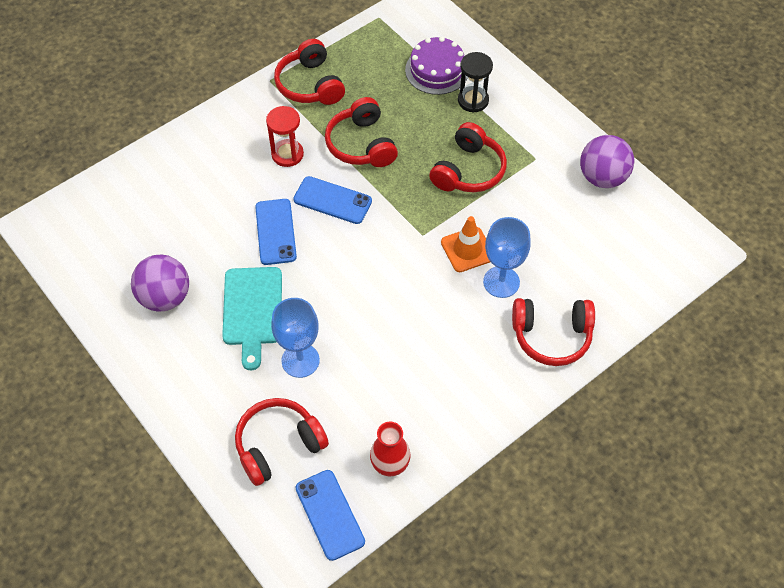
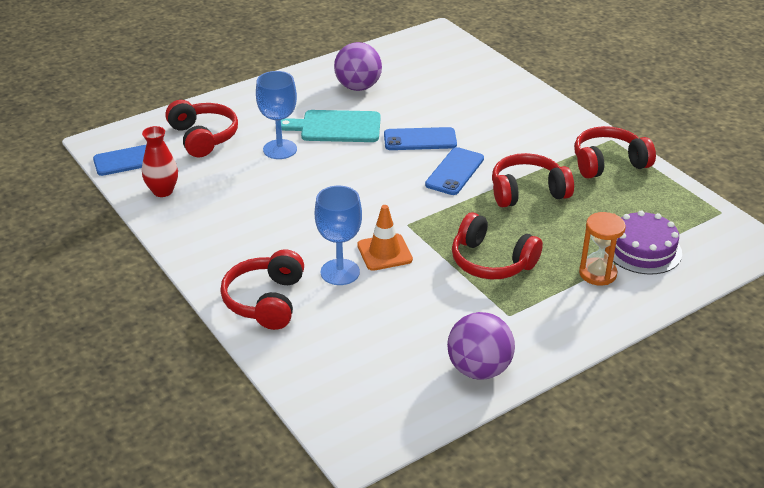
camera: 95 degrees right, 20 degrees down
red hourglass [266,106,304,167] -> none
black hourglass [458,52,493,113] -> orange hourglass [579,212,626,285]

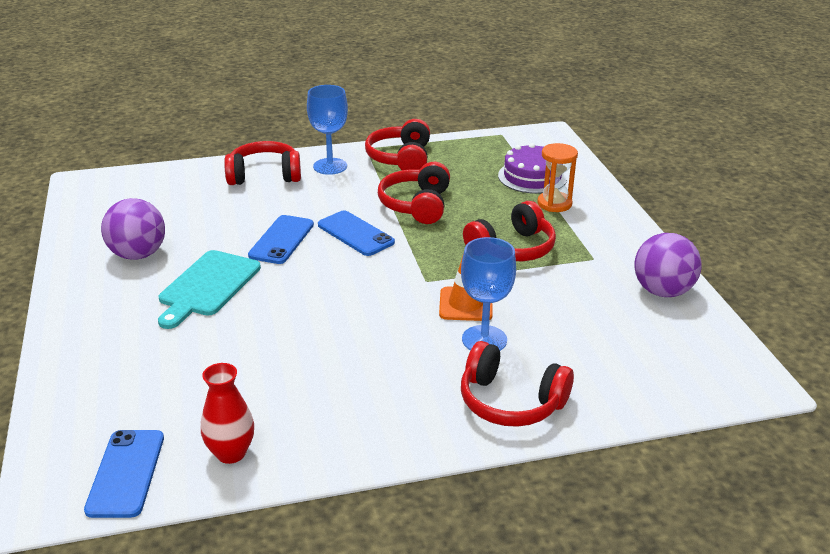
camera: 70 degrees left, 5 degrees down
red headphones [165,100,238,158] -> red headphones moved to [224,141,301,185]
blue goblet [256,71,297,159] -> blue goblet moved to [307,85,348,175]

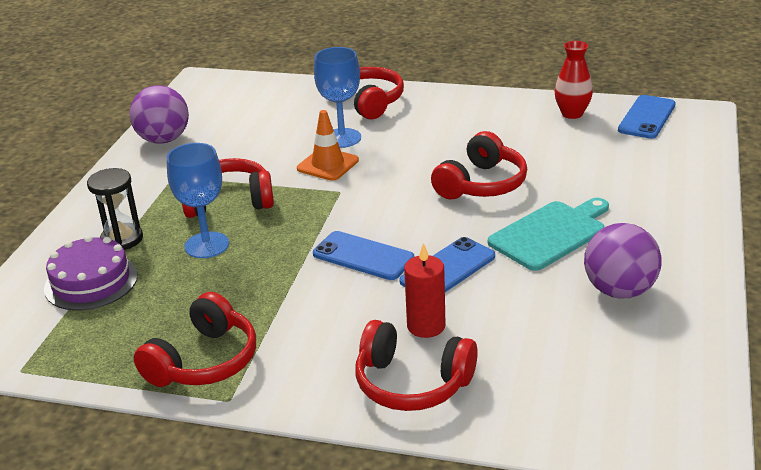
camera: 150 degrees left, 0 degrees up
blue goblet [307,85,348,175] -> blue goblet moved to [167,143,229,258]
blue phone [318,210,395,256] -> blue phone turned 45 degrees counterclockwise [313,231,414,280]
red headphones [378,162,450,224] -> red headphones moved to [431,131,527,199]
orange hourglass [537,143,578,212] -> black hourglass [87,168,143,250]
none -> red candle [404,243,446,338]

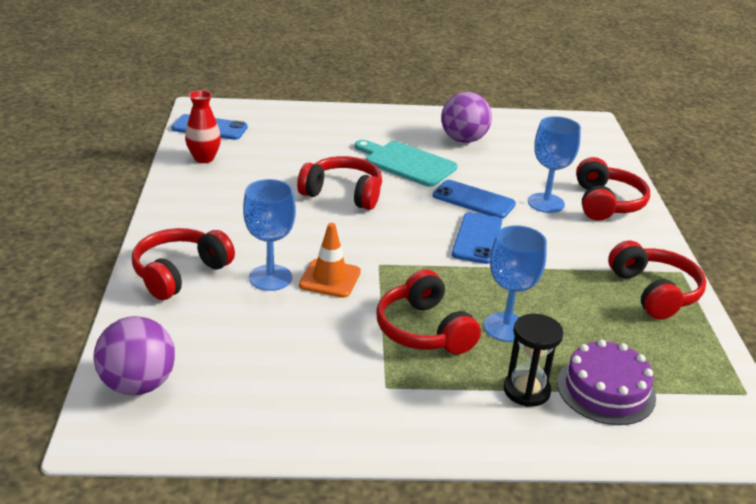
camera: 110 degrees left, 0 degrees up
purple ball [129,85,189,144] -> purple ball moved to [94,316,175,396]
red headphones [134,292,256,387] -> red headphones turned 60 degrees clockwise [608,241,706,320]
red candle [404,243,446,338] -> blue goblet [528,116,581,213]

